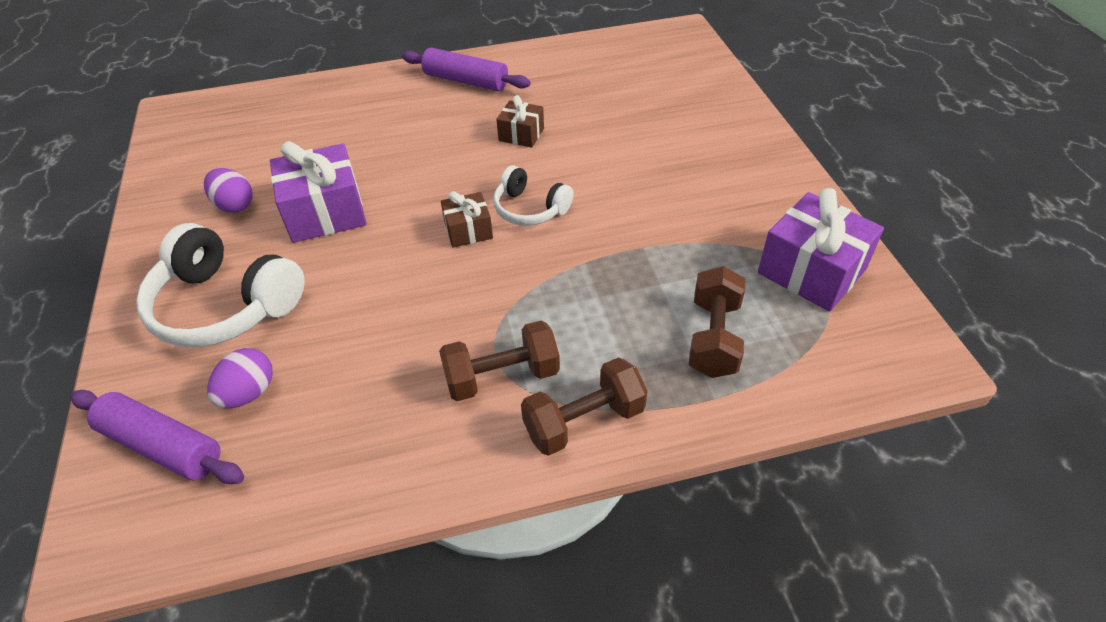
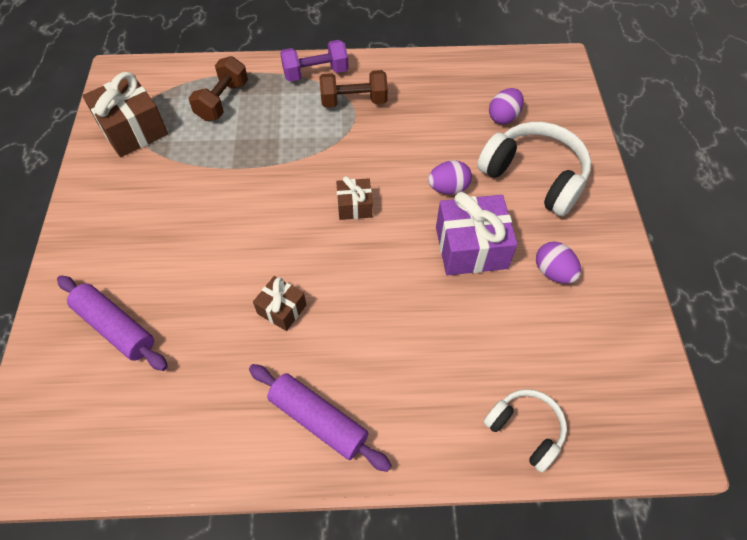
camera: 170 degrees left, 10 degrees up
purple rolling pin [70,390,244,484] -> purple rolling pin moved to [57,276,168,371]
white headphones [493,165,574,226] -> white headphones moved to [484,389,567,472]
brown dumbbell [521,357,647,456] -> purple dumbbell [280,40,349,82]
purple gift [758,188,884,312] -> brown gift [82,72,168,157]
none -> purple egg [428,160,472,195]

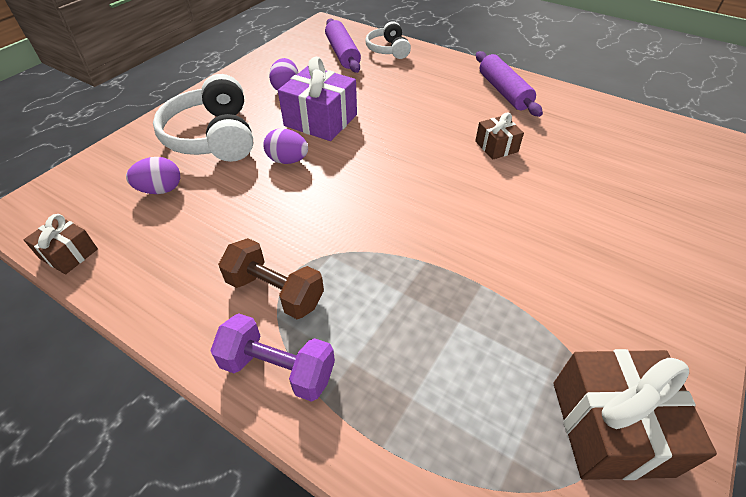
camera: 145 degrees left, 10 degrees down
purple rolling pin [57,276,168,371] -> purple rolling pin moved to [325,18,361,73]
brown dumbbell [189,56,248,121] -> none
brown gift [336,176,373,220] -> brown gift moved to [24,214,98,274]

